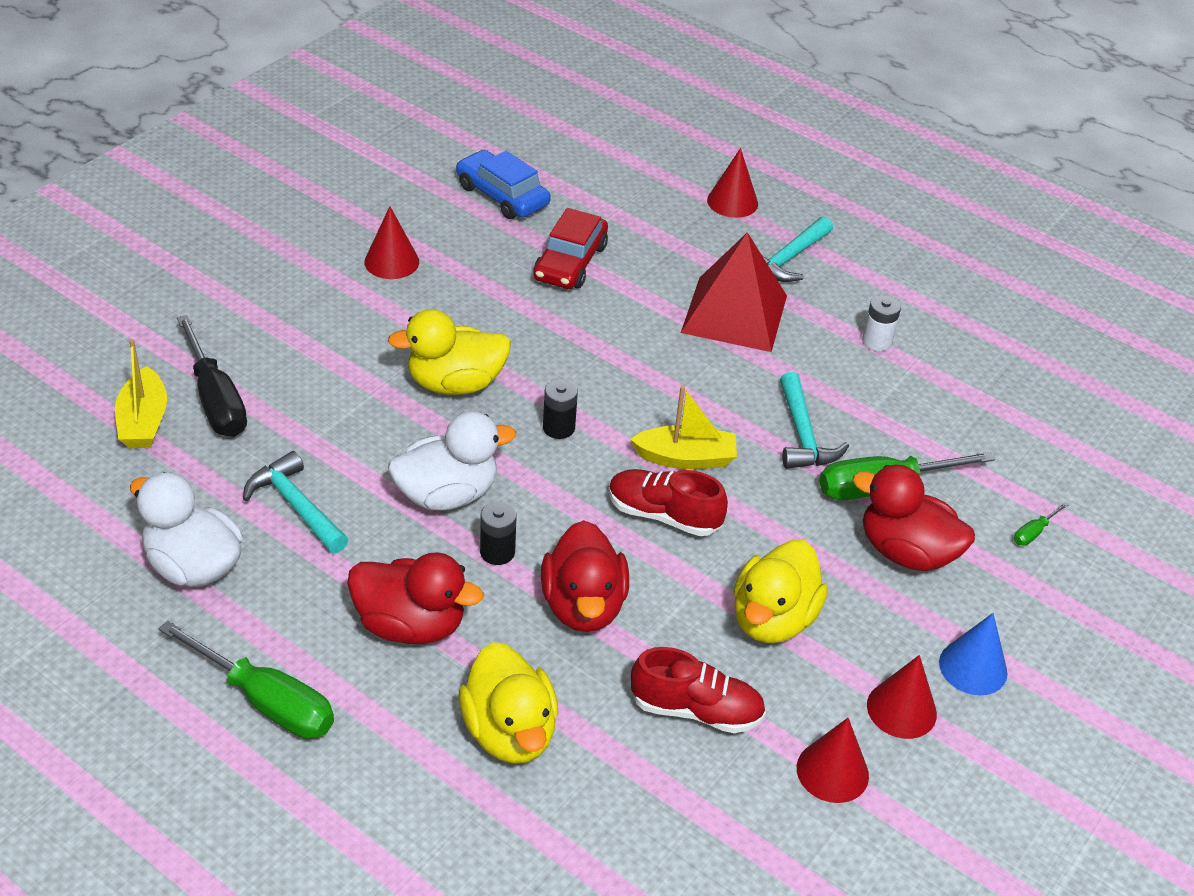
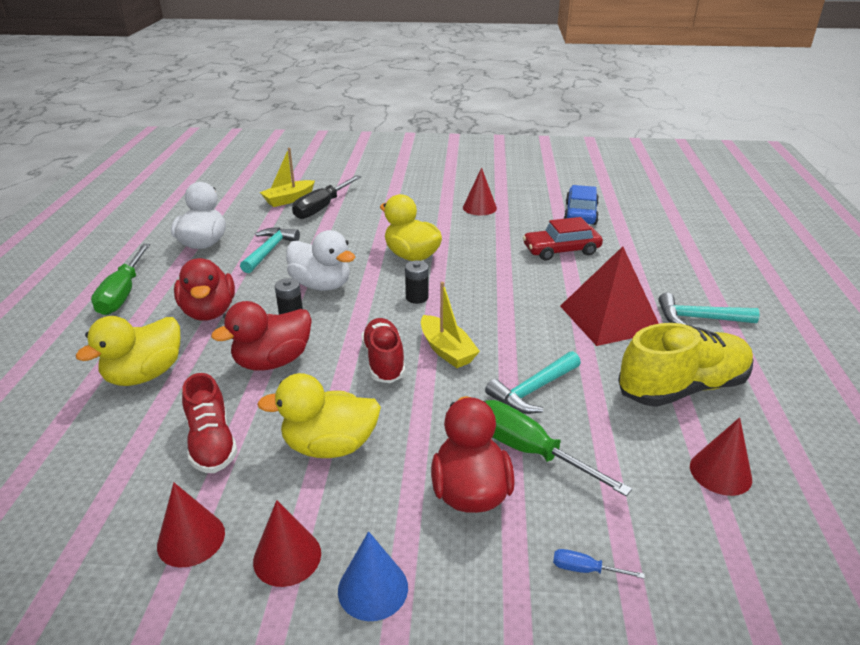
camera: 60 degrees right, 10 degrees down
red cone [707,148,758,218] -> red cone moved to [690,417,752,496]
white battery [862,295,901,351] -> yellow shoe [618,323,753,407]
green screwdriver [1014,502,1069,546] -> blue screwdriver [553,549,645,579]

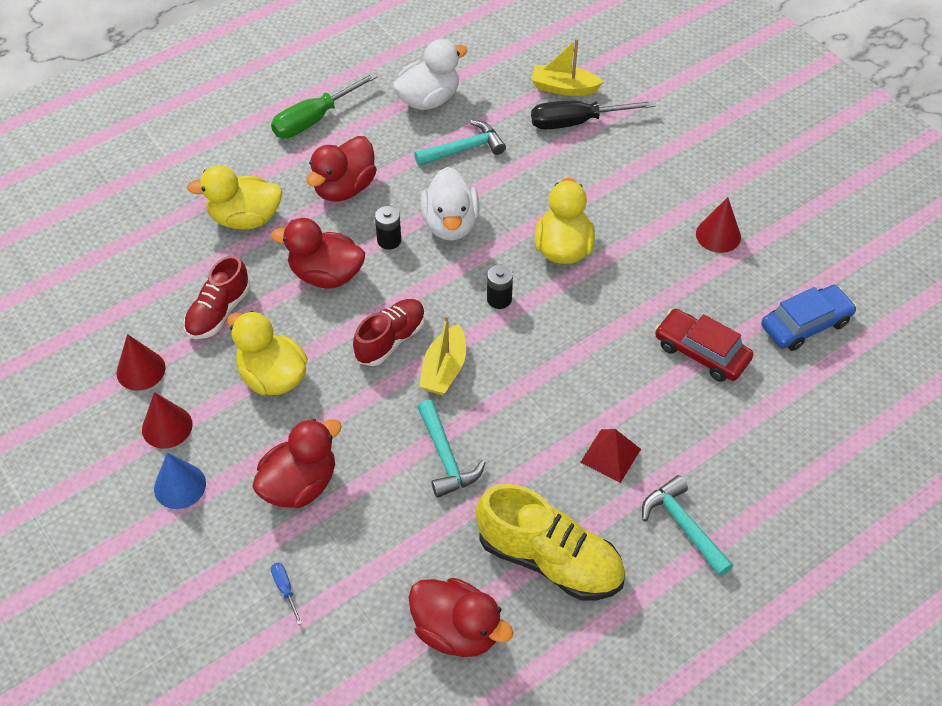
camera: 50 degrees right, 20 degrees up
turquoise hammer [485,351,581,414] -> turquoise hammer turned 120 degrees counterclockwise [417,400,486,498]
green screwdriver [485,400,632,496] -> none
red pyramid [560,246,659,346] -> red pyramid [580,429,641,483], size x0.54
red cone [690,417,752,496] -> red duck [408,578,513,657]

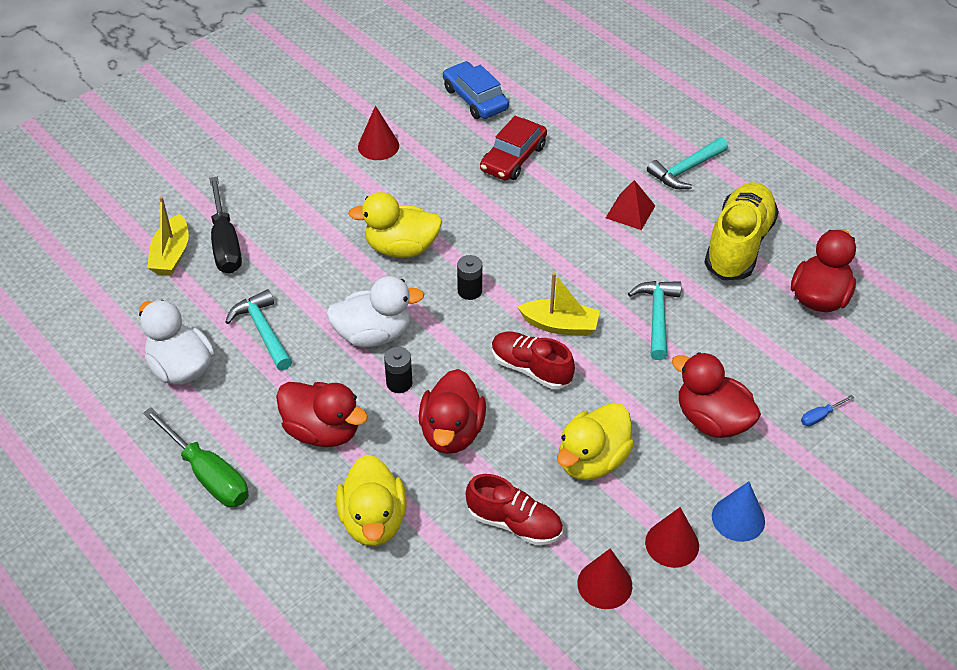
camera: 95 degrees left, 5 degrees down
turquoise hammer [417,400,486,498] -> turquoise hammer turned 60 degrees counterclockwise [628,281,681,360]

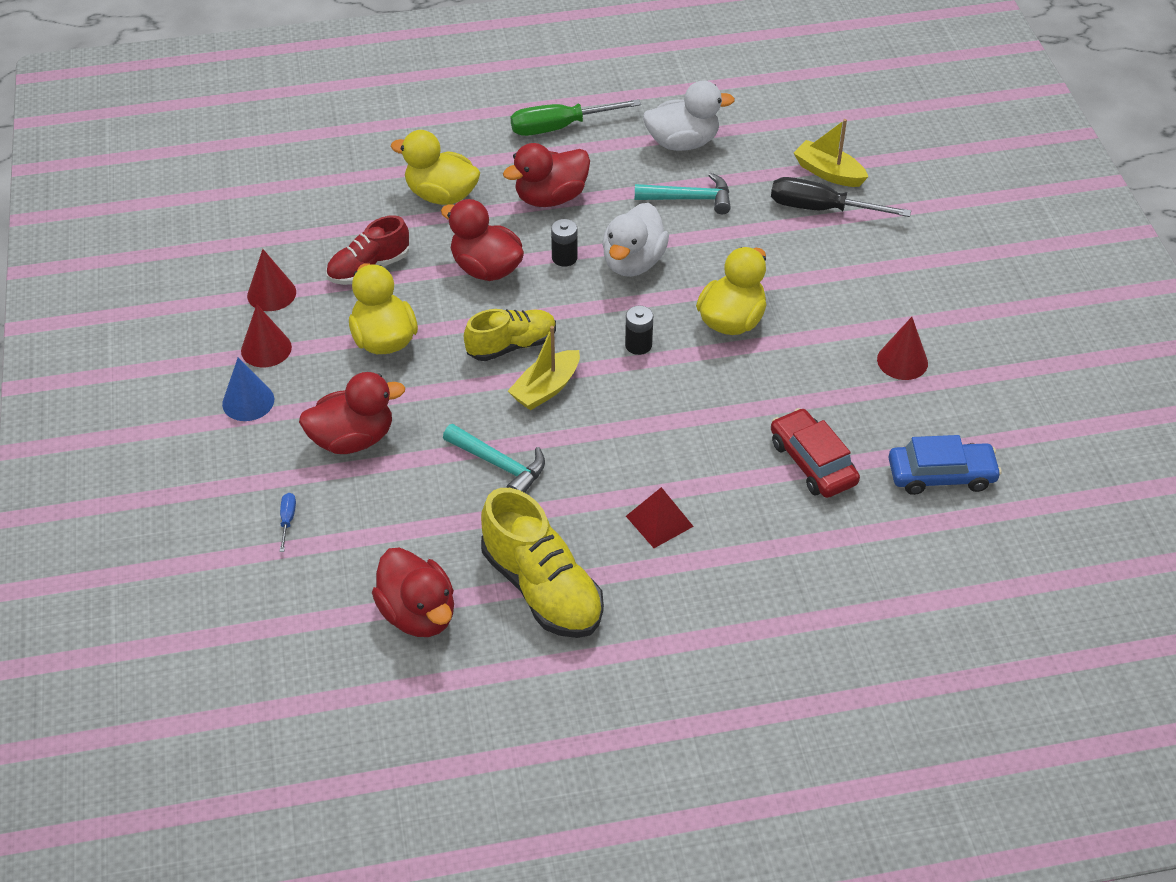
camera: 120 degrees right, 0 degrees up
red shoe [492,332,575,389] -> yellow shoe [464,309,556,361]
turquoise hammer [647,137,728,189] -> none

